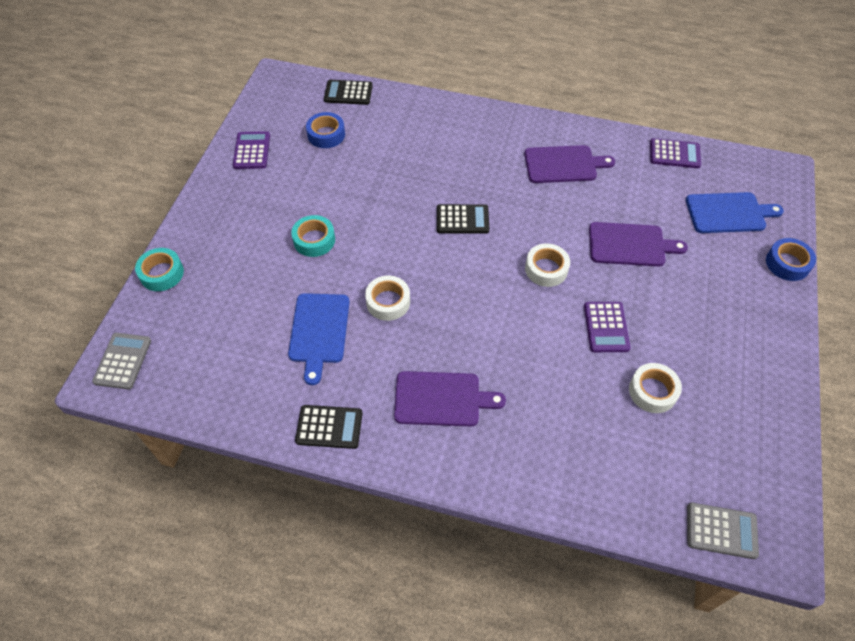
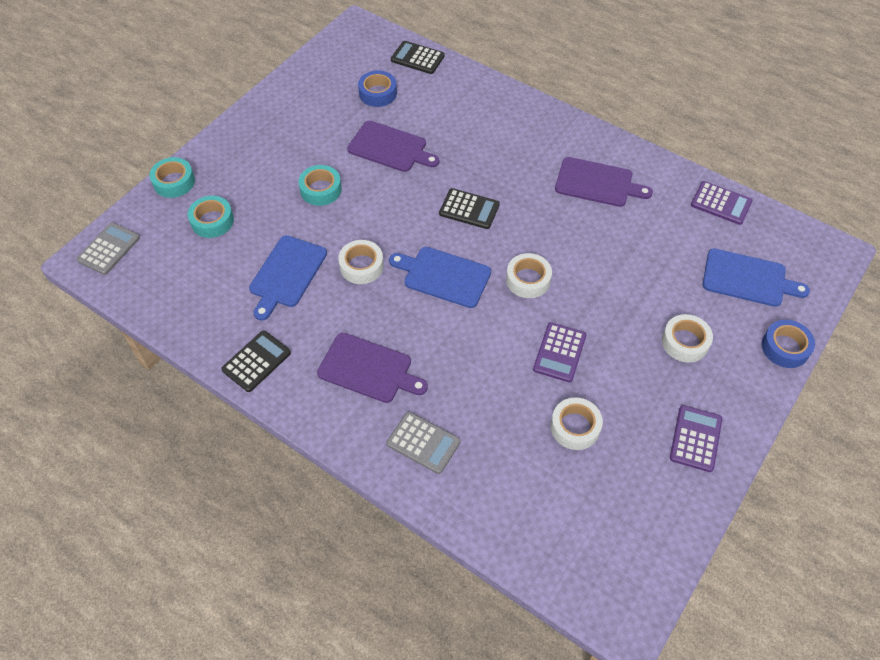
camera: 20 degrees right, 0 degrees up
purple calculator [233,131,270,169] -> purple calculator moved to [670,405,722,472]
black calculator [295,405,362,449] -> black calculator turned 75 degrees counterclockwise [221,330,291,392]
purple cutting board [589,222,688,267] -> purple cutting board moved to [347,121,439,172]
grey calculator [687,502,759,559] -> grey calculator moved to [387,412,460,474]
none -> turquoise tape [188,196,234,238]
none -> blue cutting board [389,247,491,308]
none -> white tape [662,314,713,363]

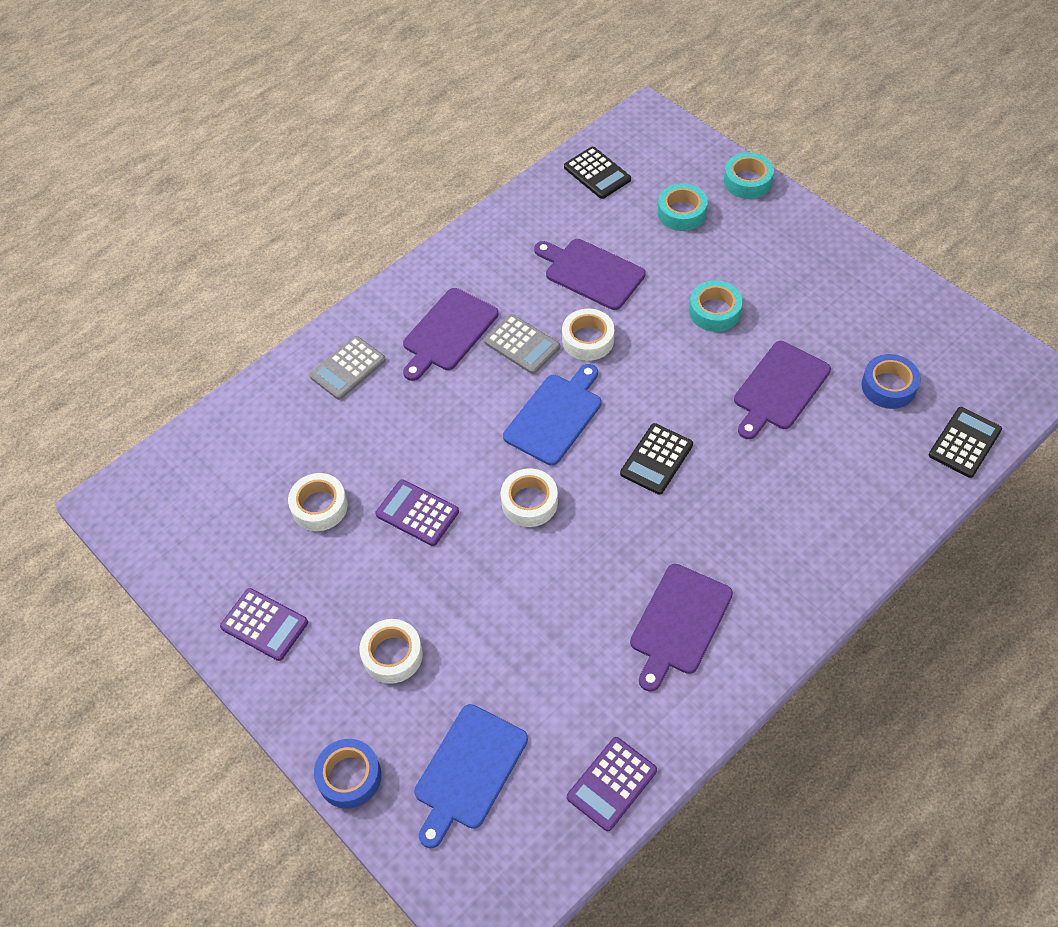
camera: 105 degrees right, 0 degrees up
grey calculator [76,222,140,275] -> grey calculator moved to [484,314,560,374]
black calculator [221,330,291,392] -> black calculator moved to [564,147,631,199]
blue cutting board [249,235,327,321] -> purple cutting board [534,239,646,310]

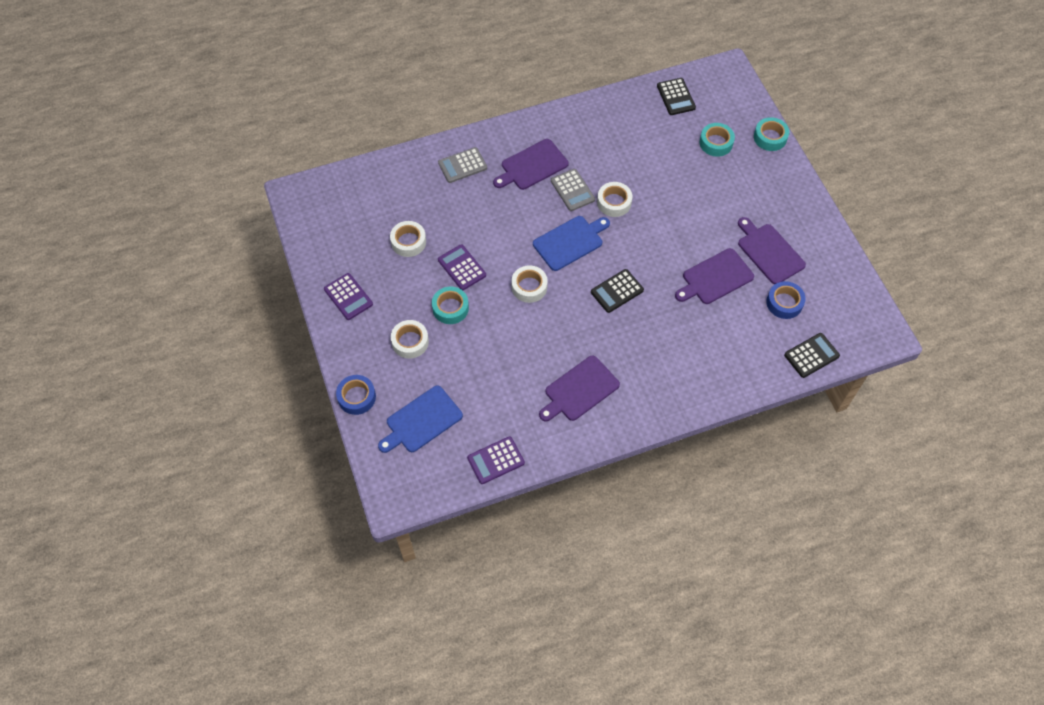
camera: 20 degrees right, 5 degrees up
purple cutting board [534,239,646,310] -> purple cutting board moved to [738,217,806,284]
turquoise tape [689,280,743,332] -> turquoise tape moved to [432,287,469,324]

